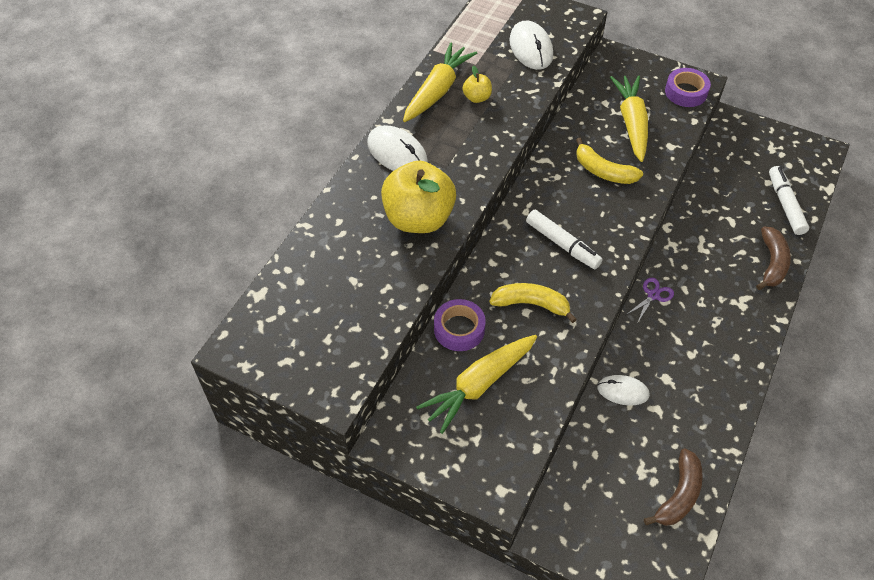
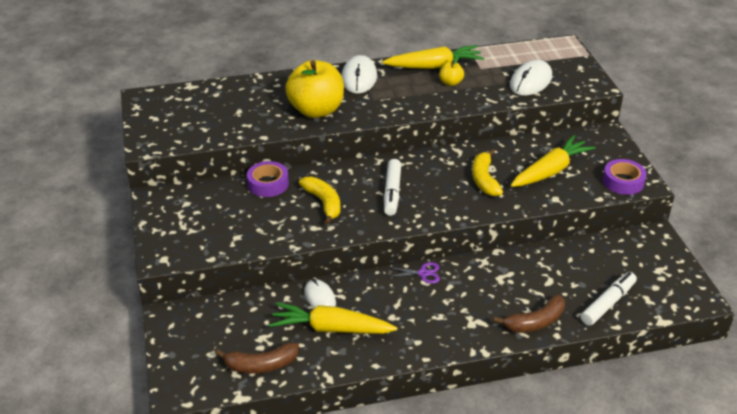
camera: 50 degrees right, 15 degrees down
yellow carrot [416,335,537,434] -> yellow carrot moved to [269,302,397,334]

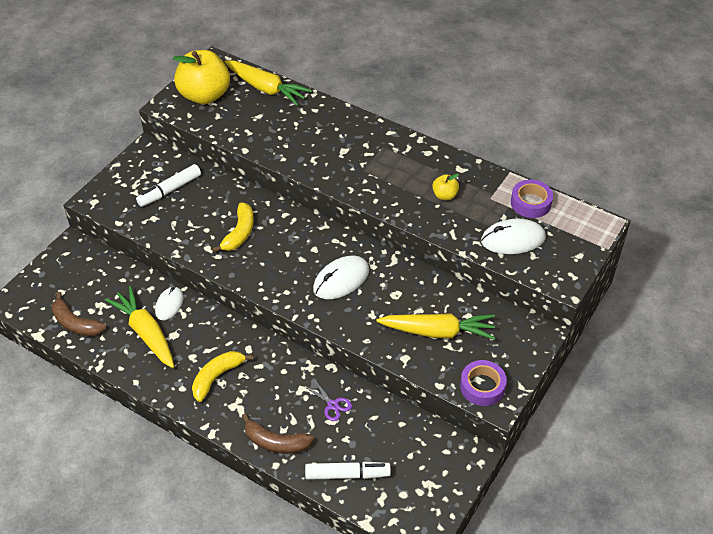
camera: 45 degrees right, 10 degrees up
purple tape [247,161,289,197] -> purple tape moved to [511,180,553,218]
yellow apple [285,60,344,118] -> yellow apple moved to [173,50,230,104]
white mouse [342,55,377,94] -> white mouse moved to [313,256,369,299]
yellow carrot [382,45,484,69] -> yellow carrot moved to [225,60,312,106]
white marker [384,159,401,216] -> white marker moved to [136,164,201,207]
purple scissors [387,262,440,284] -> purple scissors moved to [304,379,352,421]
yellow banana [472,149,503,196] -> yellow banana moved to [192,351,254,402]

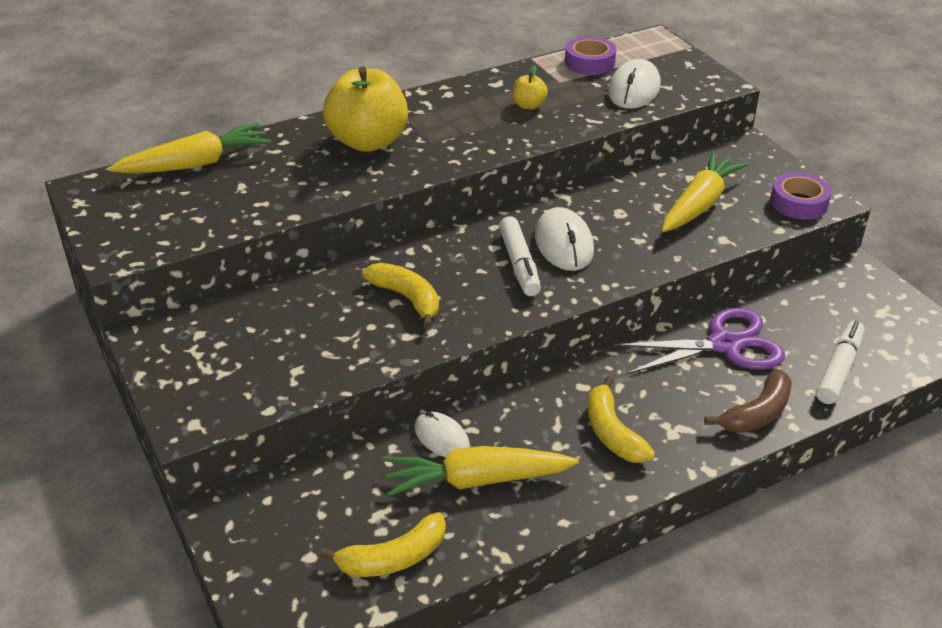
camera: 60 degrees left, 10 degrees down
brown banana [52,292,106,336] -> yellow banana [319,513,446,577]
white marker [136,164,201,207] -> white marker moved to [499,216,541,296]
yellow apple [173,50,230,104] -> yellow apple moved to [323,66,408,152]
purple scissors [304,379,352,421] -> purple scissors [613,308,785,375], size x2.16

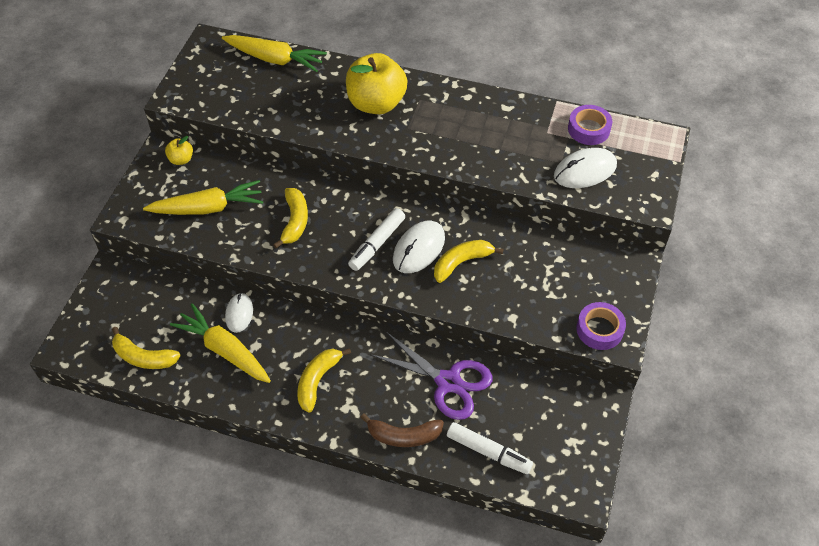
camera: 45 degrees right, 15 degrees up
yellow apple [512,65,548,110] -> yellow apple moved to [165,136,193,165]
yellow carrot [662,152,749,232] -> yellow carrot moved to [143,180,263,215]
white marker [816,321,865,404] -> white marker turned 45 degrees clockwise [447,422,533,474]
none -> yellow banana [434,240,504,283]

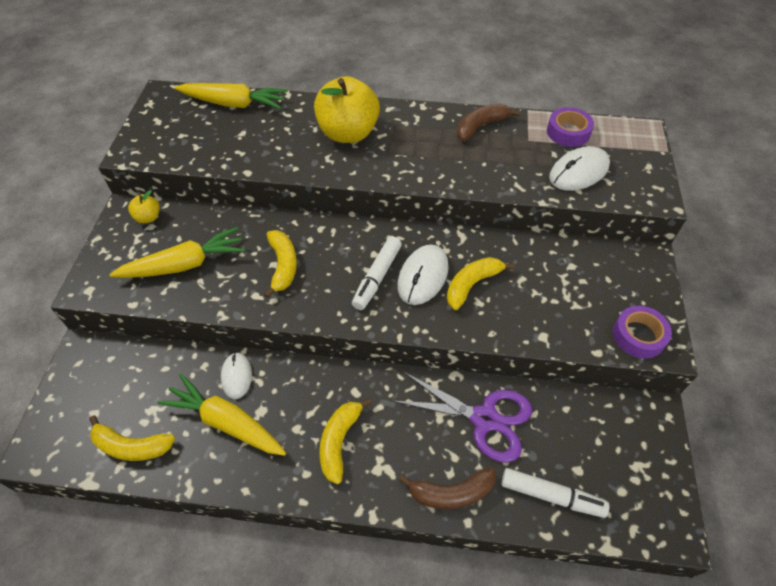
camera: 10 degrees left, 0 degrees up
none -> brown banana [457,104,520,141]

